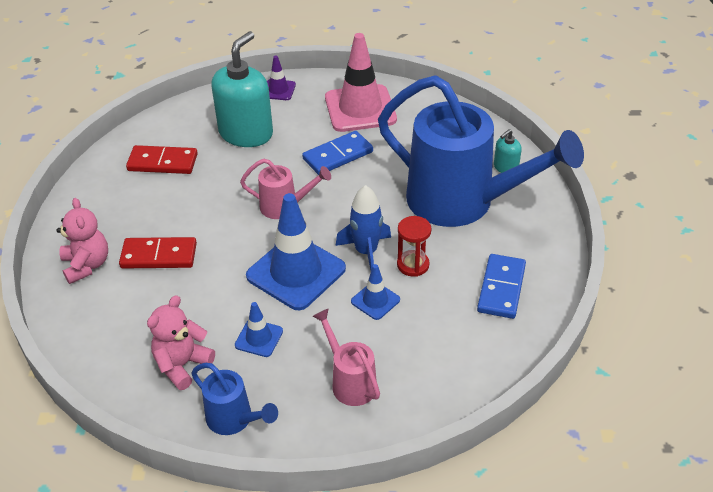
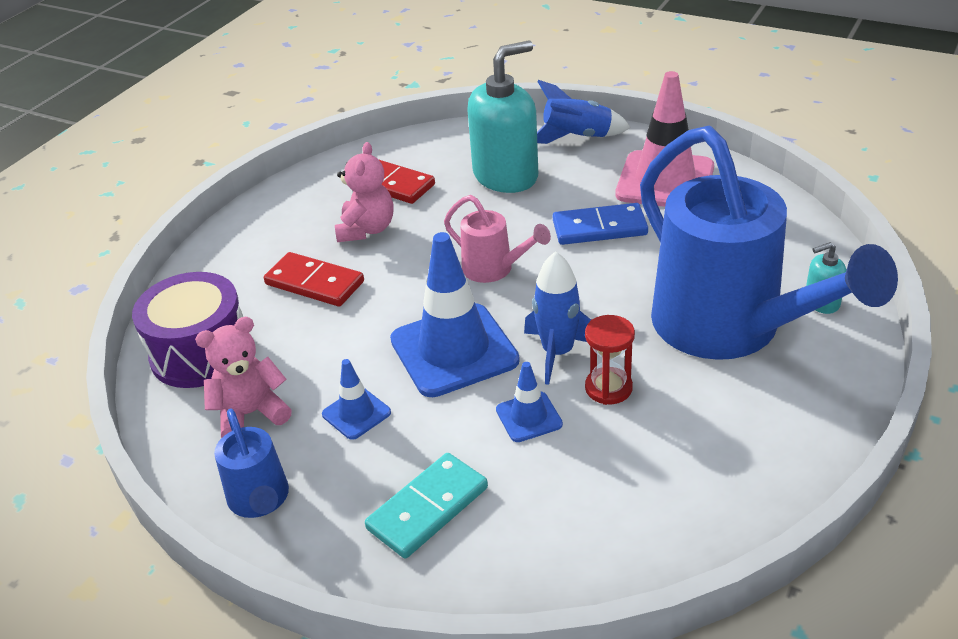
camera: 30 degrees right, 5 degrees down
pink teddy bear [56,198,108,284] -> pink teddy bear moved to [335,142,393,242]
purple traffic cone [267,55,296,100] -> blue rocket [537,80,631,144]
pink watering can [312,308,380,406] -> turquoise domino [365,453,488,559]
blue domino [477,254,526,319] -> none
none -> purple drum [132,272,243,388]

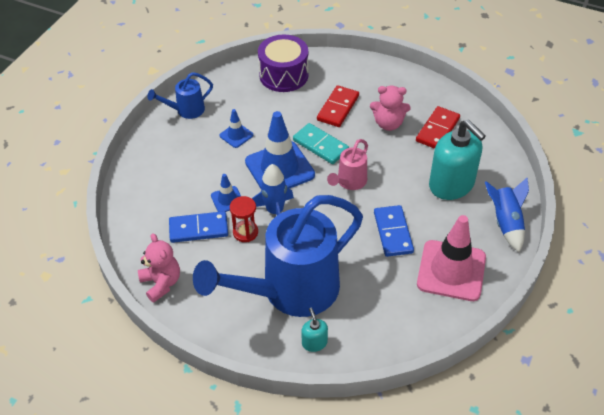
camera: 85 degrees right, 10 degrees up
pink teddy bear [195,317,292,438] -> pink teddy bear moved to [138,233,180,303]
turquoise domino [365,453,488,559] -> turquoise domino moved to [293,123,349,164]
none -> blue domino [169,211,228,243]

